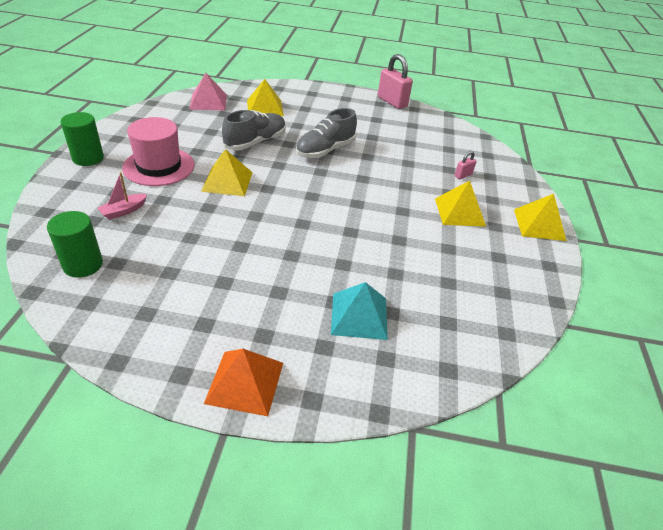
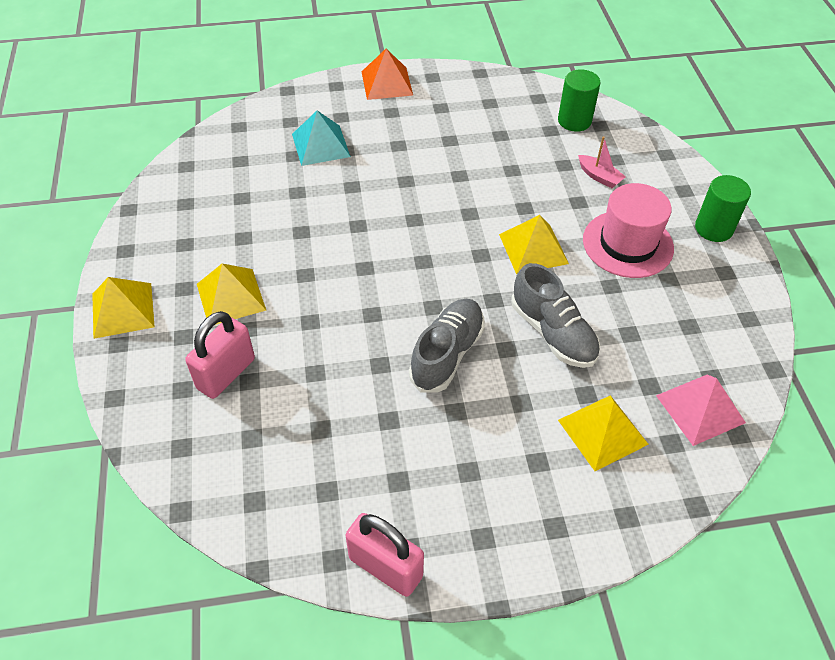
camera: 165 degrees right, 10 degrees up
pink boat [97,172,147,220] -> pink boat turned 105 degrees clockwise [578,136,626,188]
grey shoe [222,110,286,150] -> grey shoe turned 60 degrees counterclockwise [511,263,600,368]
pink padlock [455,151,477,179] -> pink padlock [185,311,255,399], size x2.05

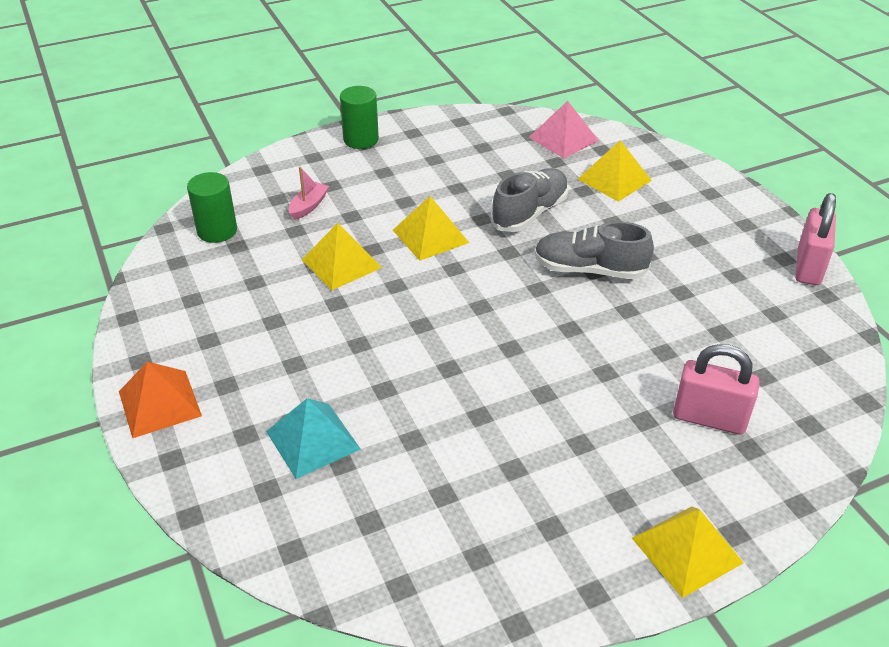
camera: 105 degrees left, 10 degrees down
yellow pyramid [197,264,266,325] -> yellow pyramid moved to [302,223,382,290]
pink hat [583,183,674,278] -> none

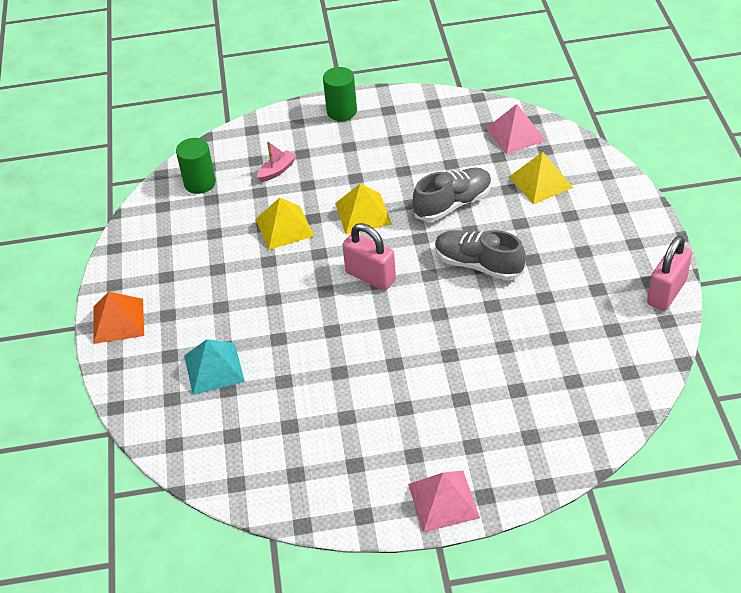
camera: 20 degrees right, 5 degrees up
yellow pyramid [632,506,744,598] -> pink pyramid [408,471,480,532]
pink padlock [673,344,760,434] -> pink padlock moved to [342,223,396,291]

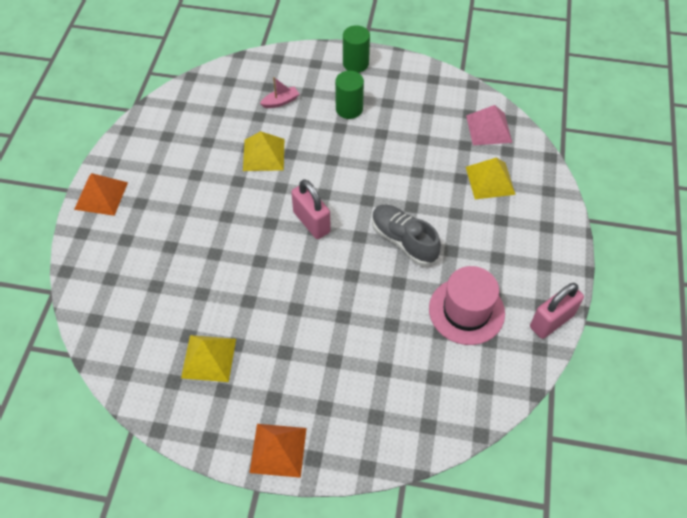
camera: 15 degrees right, 10 degrees up
green cylinder [176,138,216,194] -> green cylinder moved to [335,71,364,119]
turquoise pyramid [184,339,245,395] -> none
yellow pyramid [335,183,392,235] -> yellow pyramid moved to [181,335,236,382]
pink pyramid [408,471,480,532] -> orange pyramid [250,424,307,478]
grey shoe [413,168,492,222] -> none
none -> pink hat [429,266,505,345]

